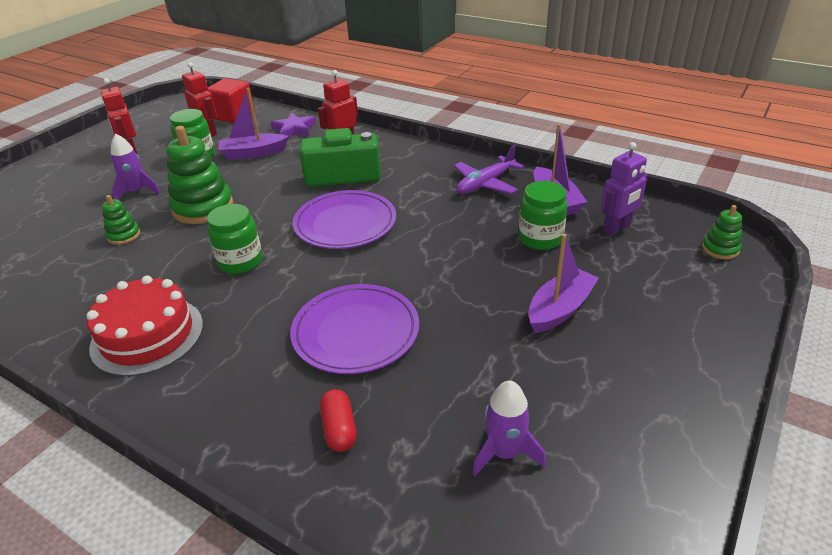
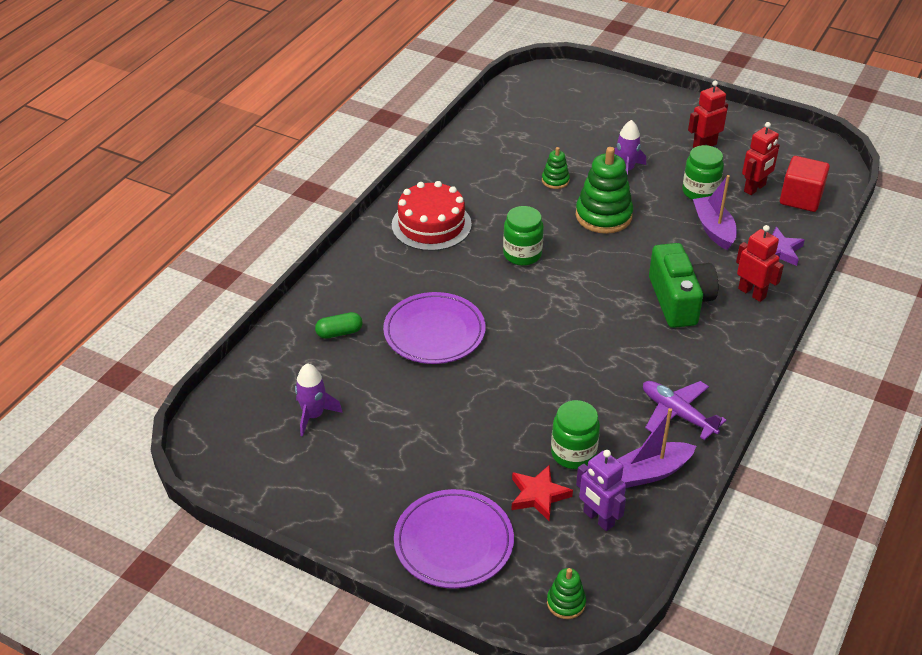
camera: 85 degrees right, 5 degrees up
purple plate [293,190,396,249] -> purple plate moved to [394,489,514,589]
red capsule [320,389,357,452] -> green capsule [315,312,363,339]
purple boat [528,234,599,333] -> none
none -> red star [511,465,573,521]

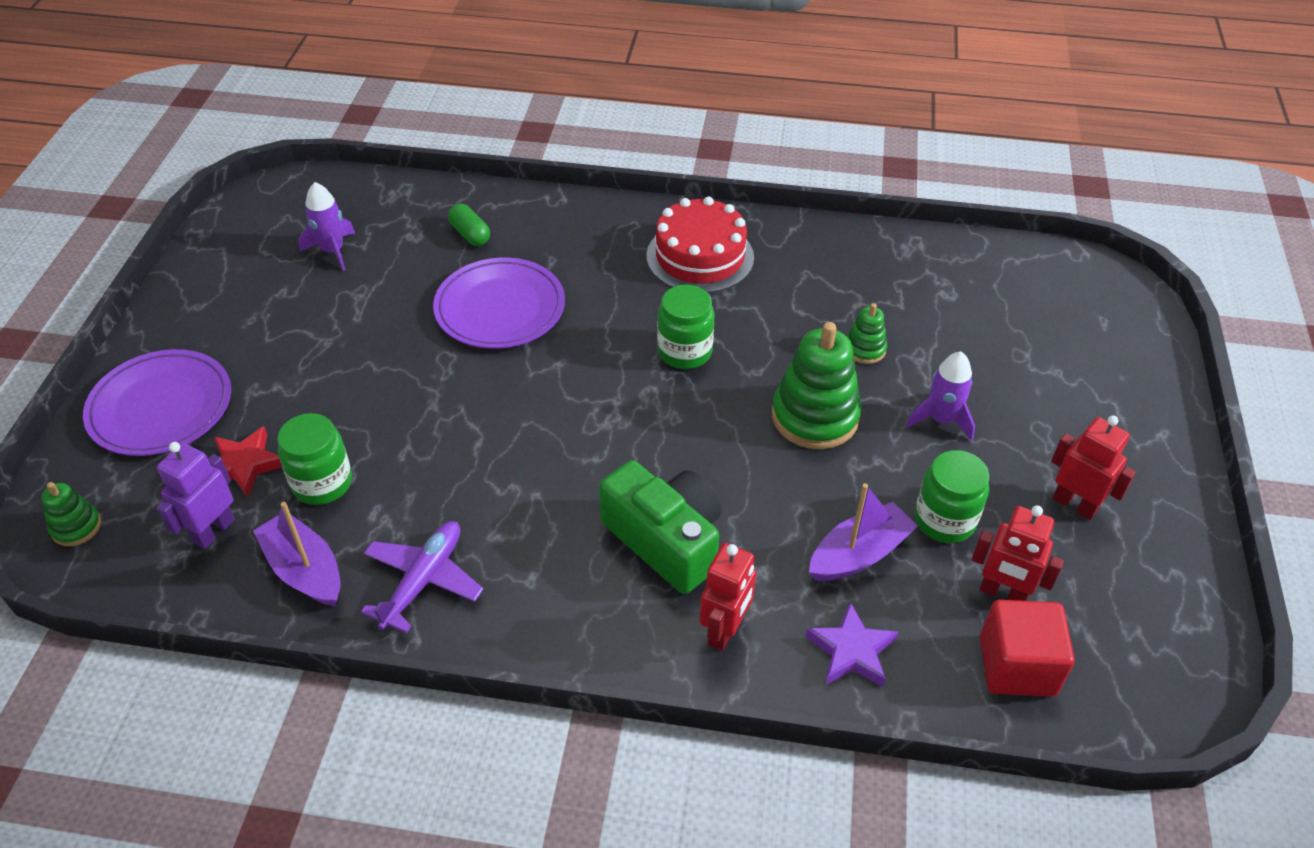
camera: 70 degrees right, 5 degrees up
green camera [649,243,718,328] -> green camera turned 105 degrees counterclockwise [599,460,721,594]

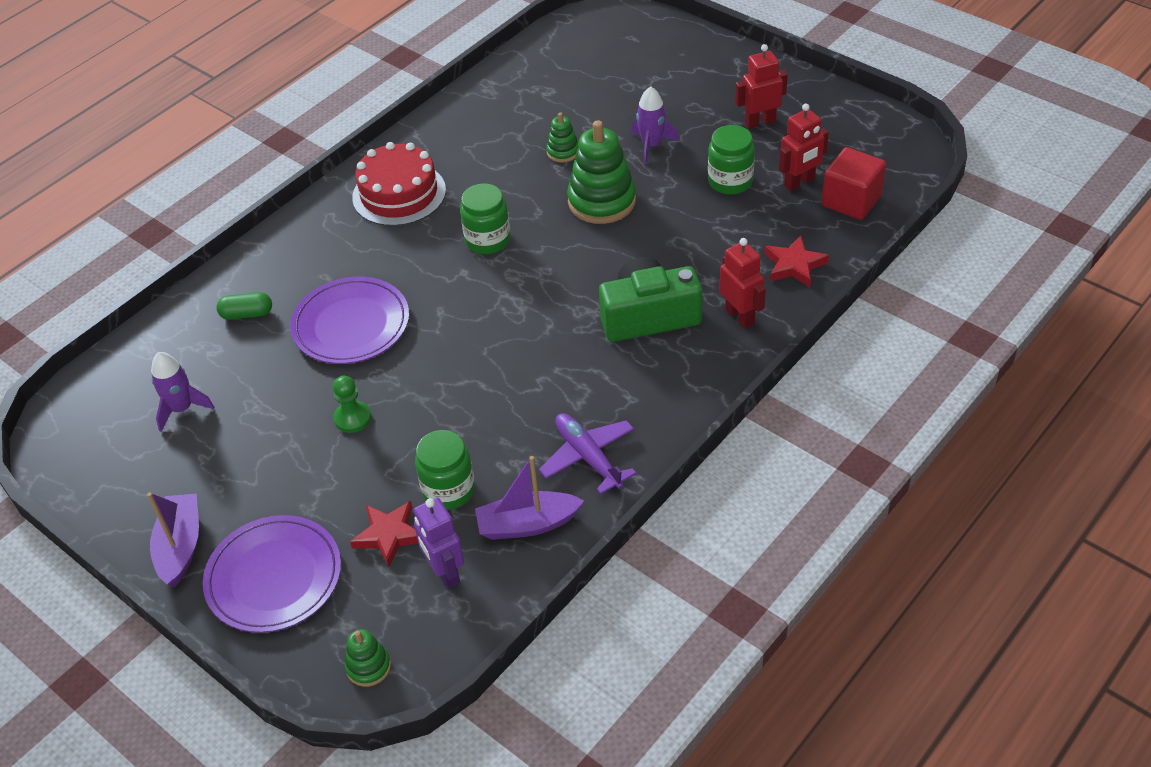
camera: 55 degrees left, 0 degrees up
purple star [805,602,899,687] -> red star [765,235,829,287]
purple boat [809,483,918,581] -> purple boat moved to [147,492,199,587]
none -> green pawn [333,376,371,433]

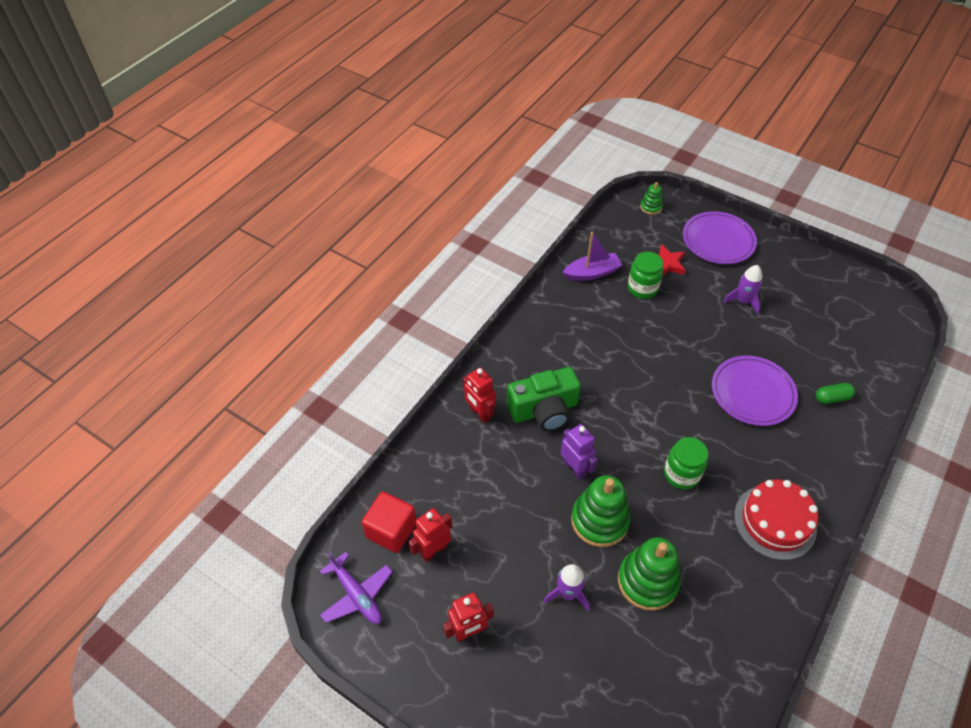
camera: 170 degrees right, 5 degrees up
purple boat [147,492,199,587] -> none
purple rocket [151,352,214,431] -> purple rocket moved to [723,265,762,314]
green pawn [333,376,371,433] -> none
purple robot [414,497,464,589] -> purple robot moved to [561,424,598,480]
purple plane [539,413,636,494] -> purple plane moved to [320,552,392,624]
green stacking toy [546,112,579,163] -> green stacking toy [618,537,681,611], size x1.98
green jar [708,125,755,195] -> none
red star [765,235,829,287] -> none

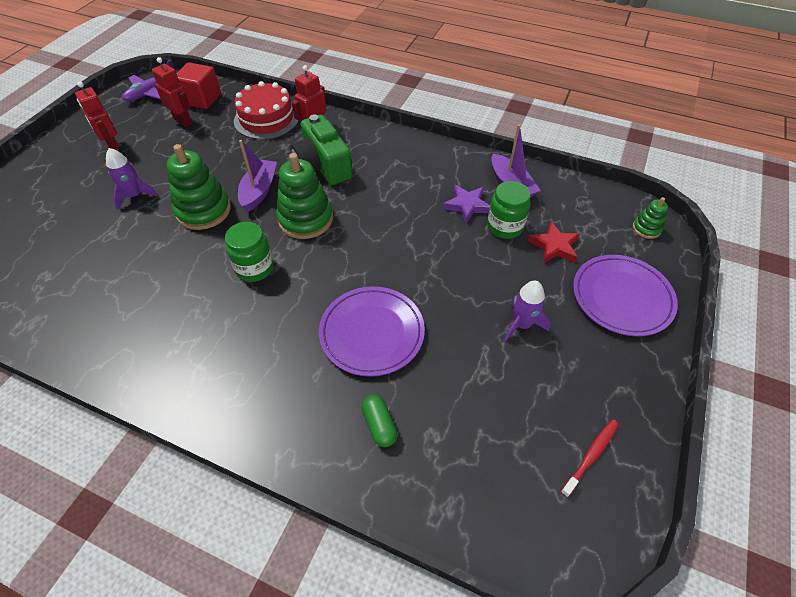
camera: 80 degrees right, 0 degrees up
purple robot [561,424,598,480] -> purple boat [238,140,277,212]
green stacking toy [618,537,681,611] -> green stacking toy moved to [276,153,333,239]
red cake [734,480,818,560] -> red cake moved to [234,81,299,140]
none -> purple star [443,185,490,223]
none -> red toothbrush [561,419,619,497]

